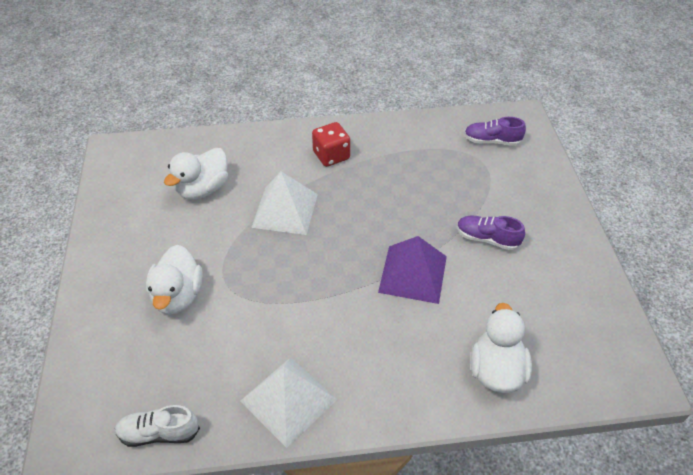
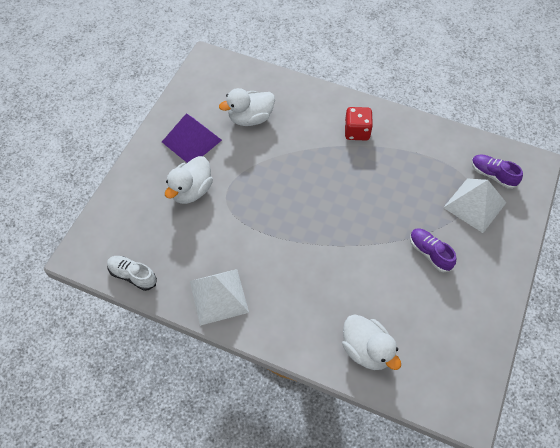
camera: 30 degrees right, 10 degrees up
white pyramid [251,171,318,235] -> white pyramid moved to [443,178,506,233]
purple pyramid [378,236,447,304] -> purple pyramid moved to [162,113,222,163]
white duck [471,303,532,393] -> white duck turned 105 degrees clockwise [342,314,401,370]

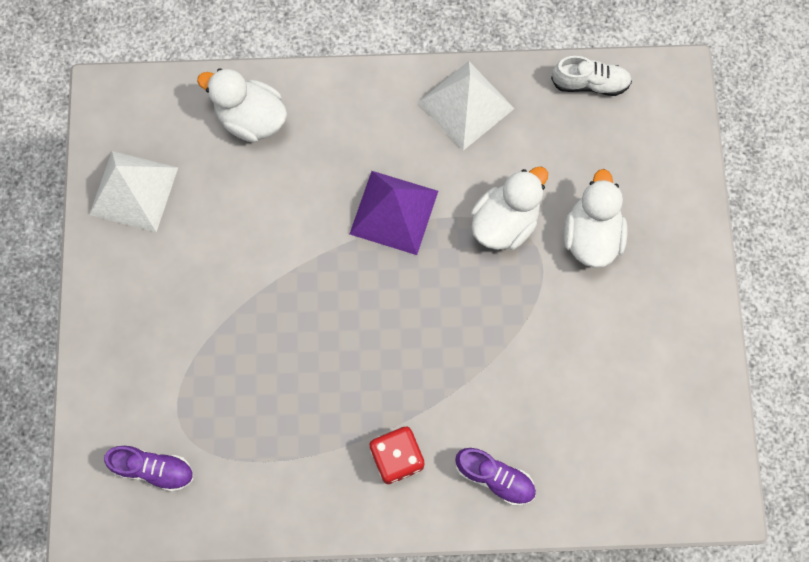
camera: 155 degrees right, 15 degrees up
purple pyramid [162,113,222,163] -> purple pyramid moved to [350,171,438,255]
white duck [219,88,275,126] -> white duck moved to [470,166,548,250]
purple shoe [410,228,456,272] -> purple shoe moved to [455,448,536,505]
white pyramid [443,178,506,233] -> white pyramid moved to [89,151,178,232]

